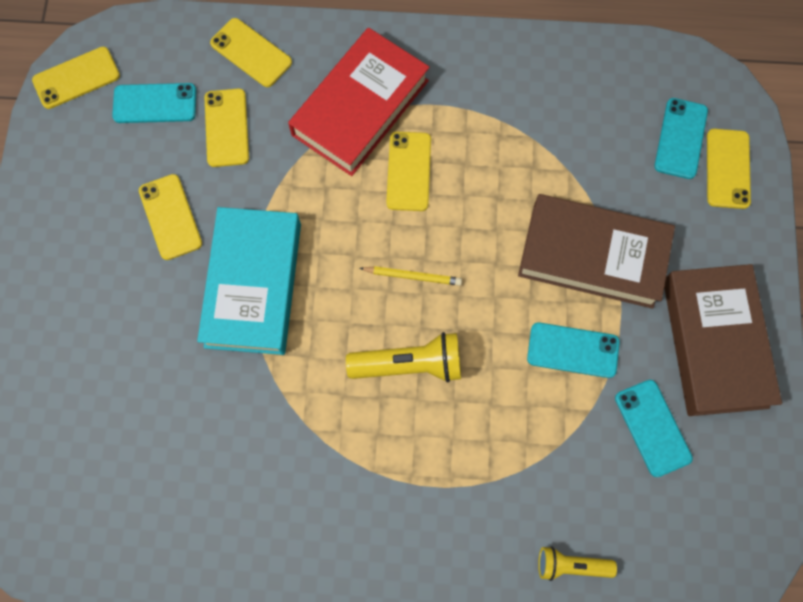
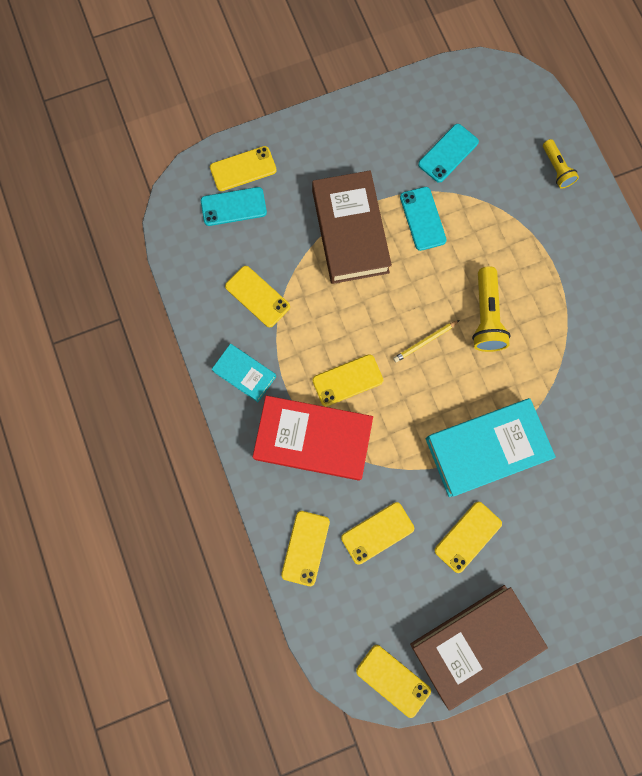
camera: 115 degrees left, 5 degrees up
turquoise phone [112,83,196,123] -> none
yellow flashlight [346,332,461,382] -> yellow flashlight turned 150 degrees counterclockwise [472,266,511,352]
yellow pencil [359,266,462,286] -> yellow pencil turned 105 degrees counterclockwise [393,320,460,362]
brown book [664,264,782,416] -> brown book moved to [410,585,548,711]
none -> turquoise book [212,344,276,402]
none -> yellow phone [225,266,290,327]

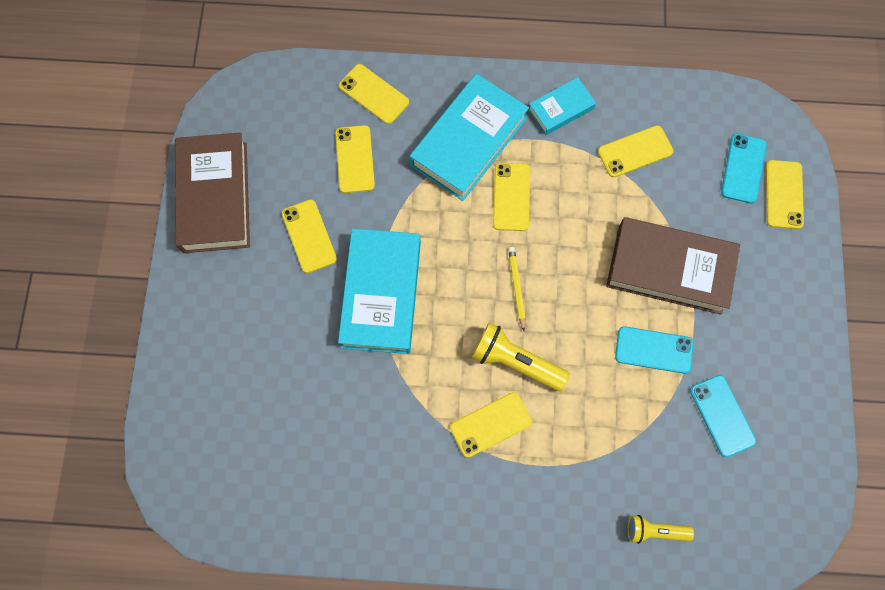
camera: 115 degrees right, 5 degrees down
red book [253,396,373,481] -> turquoise book [410,74,529,201]
yellow phone [356,645,431,718] -> yellow phone moved to [450,392,532,458]

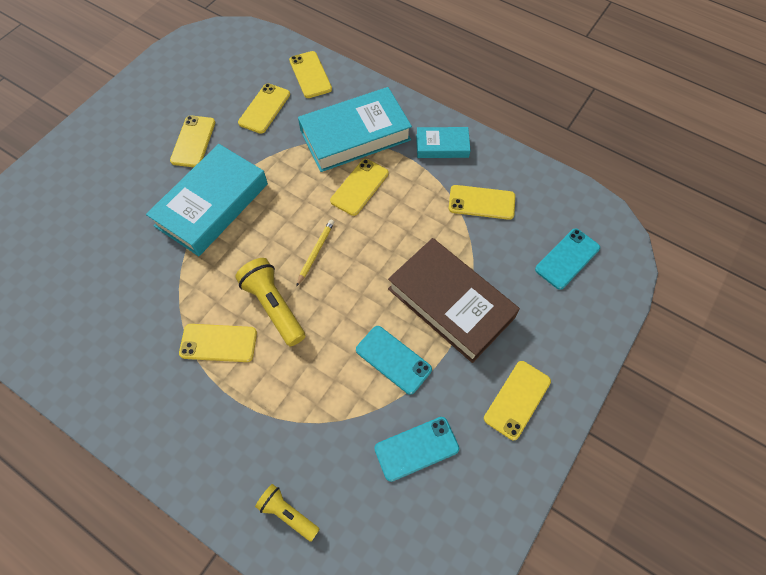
camera: 30 degrees right, 10 degrees down
brown book [175,132,250,253] -> none
turquoise phone [690,375,756,457] -> turquoise phone turned 60 degrees clockwise [374,417,459,482]
yellow phone [766,160,804,229] -> yellow phone moved to [484,361,551,440]

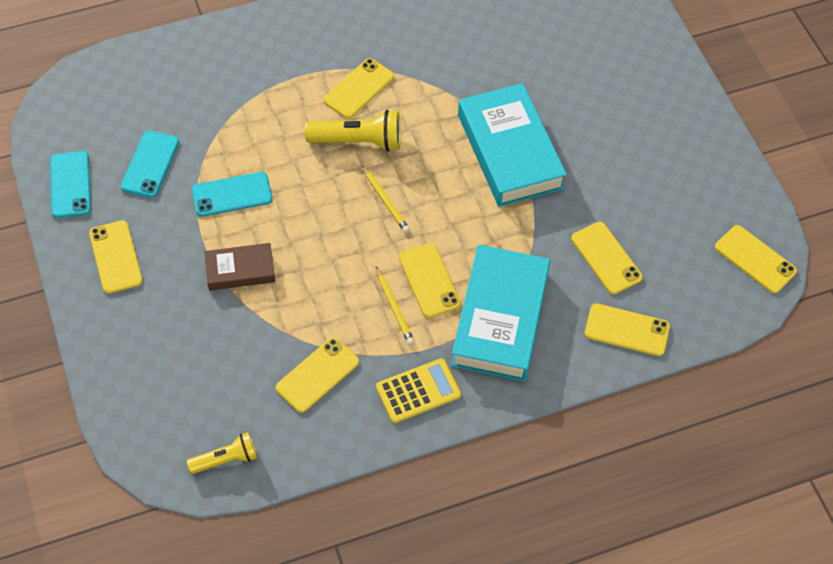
camera: 125 degrees right, 5 degrees down
yellow phone [170,116,215,167] -> yellow phone moved to [715,225,797,293]
yellow flashlight [255,484,320,542] -> yellow flashlight moved to [187,432,257,474]
brown book [388,238,520,363] -> brown book [204,243,275,291], size x0.52
turquoise book [416,127,471,158] -> yellow calculator [376,358,461,423]
turquoise phone [535,228,600,290] -> turquoise phone moved to [50,151,91,218]
none -> yellow pencil [376,266,414,345]

